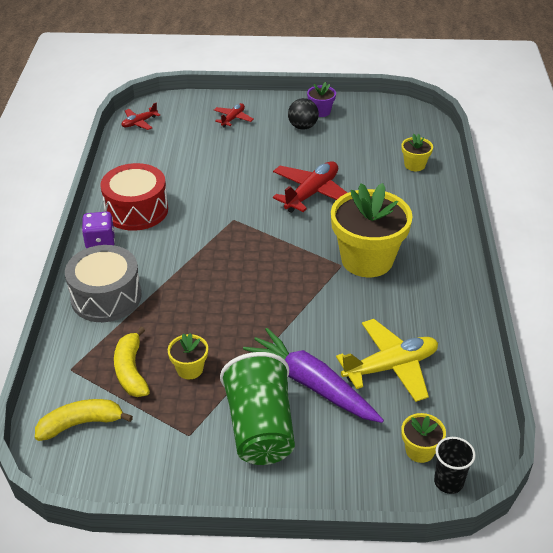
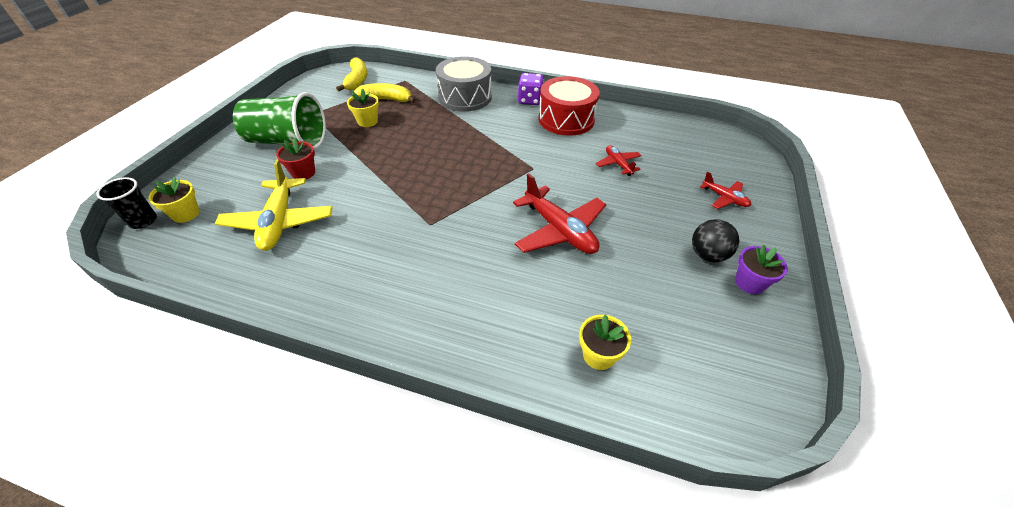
camera: 105 degrees right, 5 degrees up
red plane [122,103,160,130] -> red plane moved to [596,145,642,176]
purple carrot [243,328,384,423] -> red flower pot [276,137,315,179]
yellow flower pot [331,183,413,277] -> none

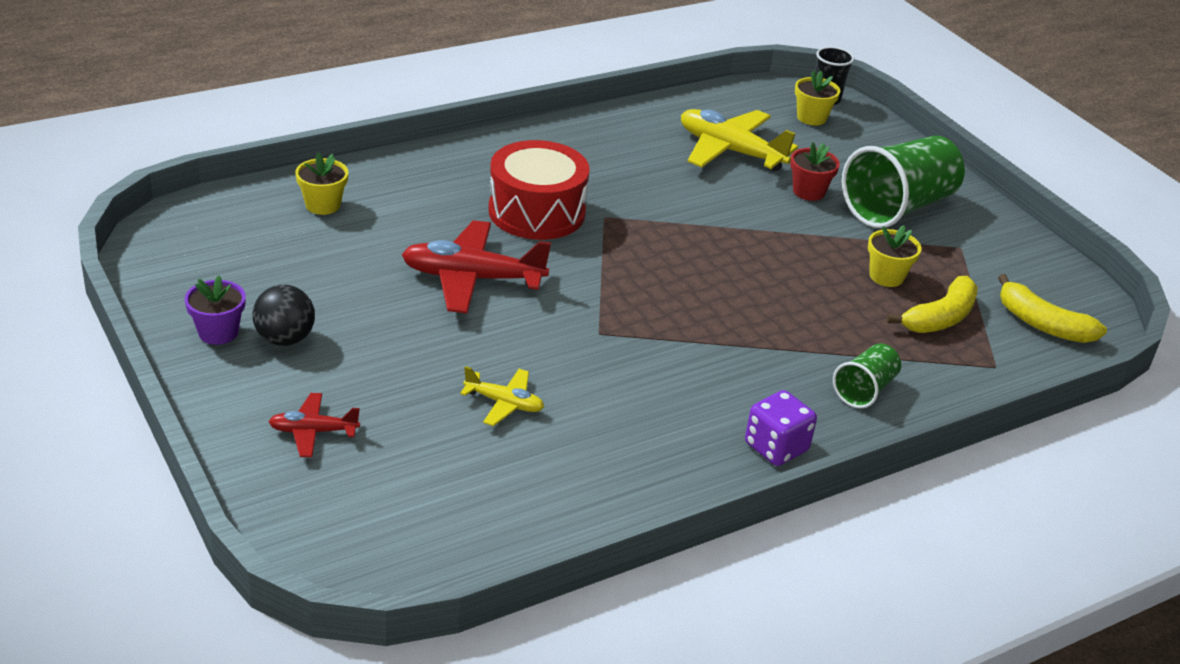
camera: 130 degrees right, 10 degrees down
grey drum [436,56,492,112] -> green cup [833,343,901,408]
red drum [539,76,600,136] -> red drum moved to [488,140,590,240]
red plane [596,145,642,176] -> yellow plane [460,366,544,426]

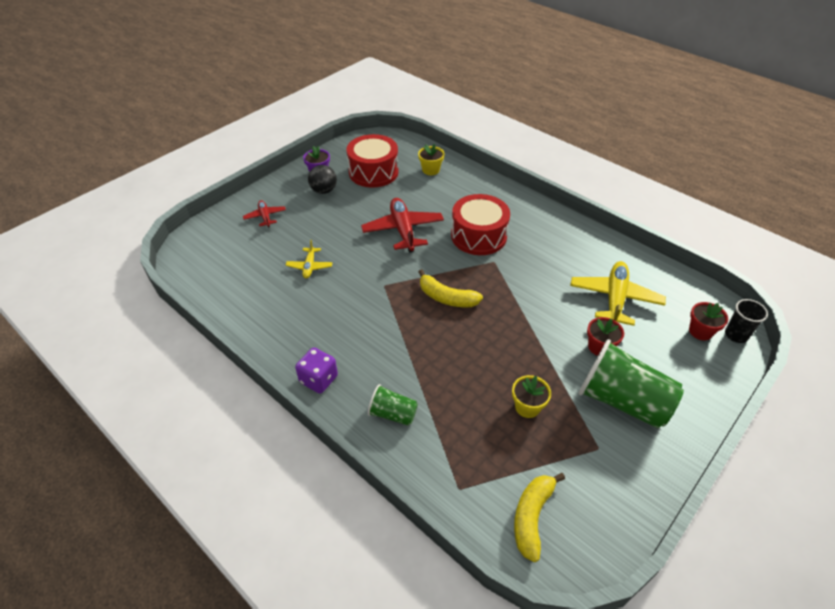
camera: 75 degrees right, 10 degrees up
yellow flower pot [795,71,840,126] -> red flower pot [689,302,728,340]
yellow banana [886,276,978,333] -> yellow banana moved to [418,269,483,308]
none -> red drum [347,134,399,188]

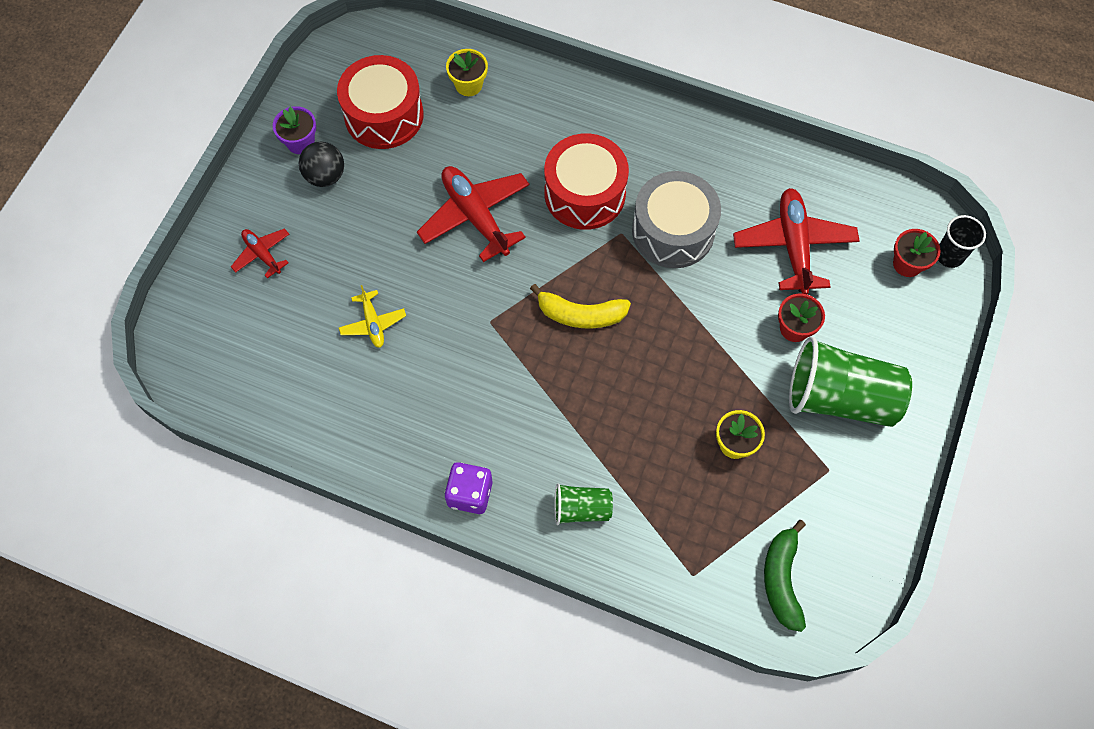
camera: 20 degrees left, 20 degrees up
yellow banana [514,473,565,562] -> green banana [764,519,806,632]
yellow plane [570,261,666,326] -> red plane [733,188,859,295]
none -> grey drum [632,171,721,268]

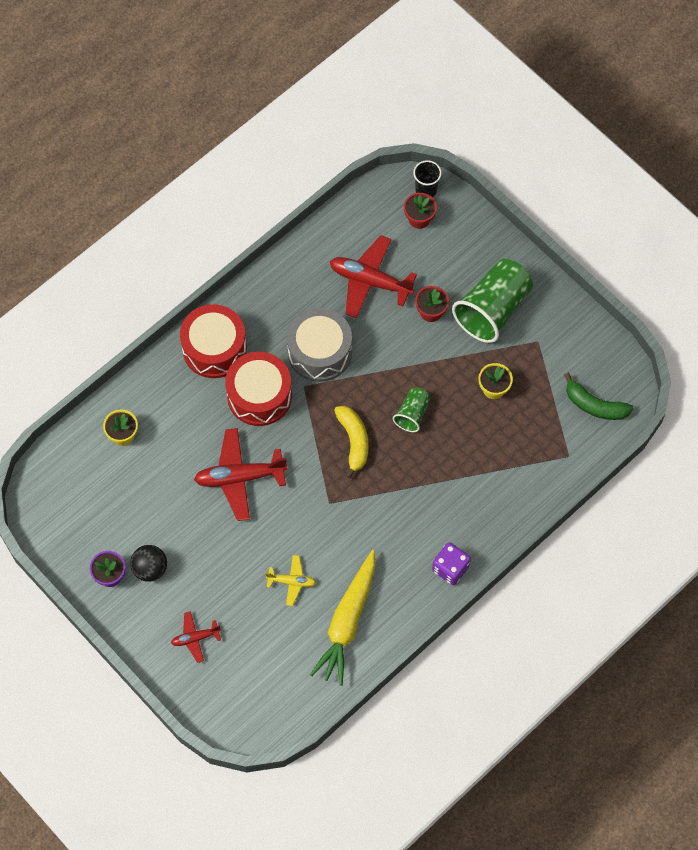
camera: 65 degrees left, 0 degrees up
red drum [337,55,424,149] -> red drum moved to [180,304,247,378]
yellow banana [530,284,631,329] -> yellow banana turned 45 degrees counterclockwise [334,406,368,479]
green cup [555,483,613,525] -> green cup moved to [393,387,431,432]
none -> yellow carrot [310,550,375,686]

